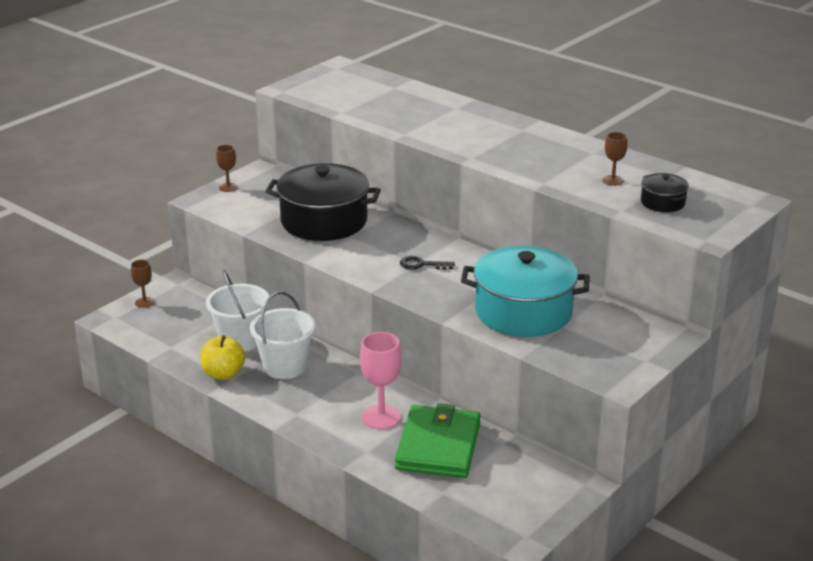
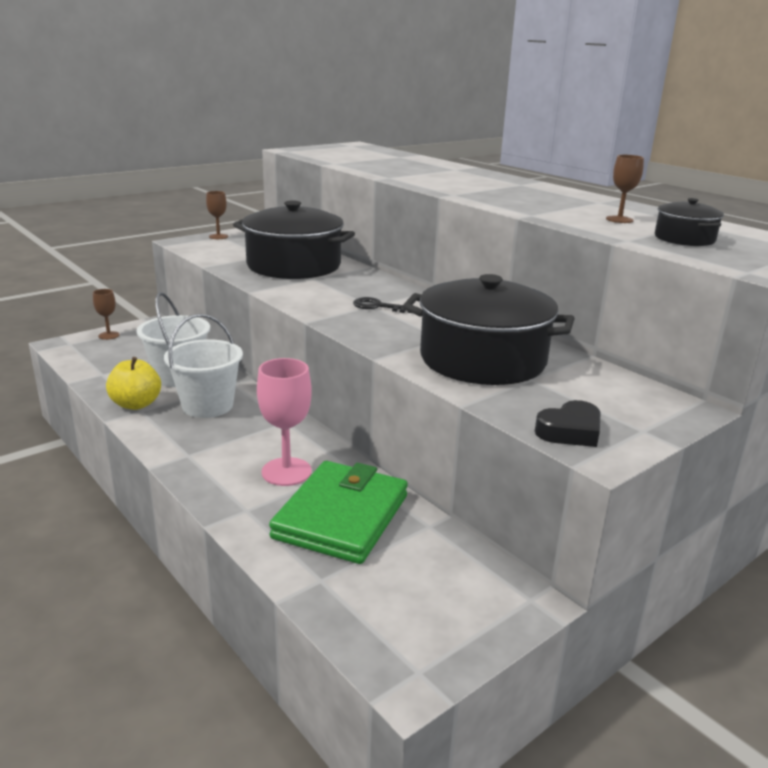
camera: 10 degrees right, 5 degrees down
turquoise pot [461,246,590,337] -> black pot [403,274,575,385]
none -> black heart [535,400,601,447]

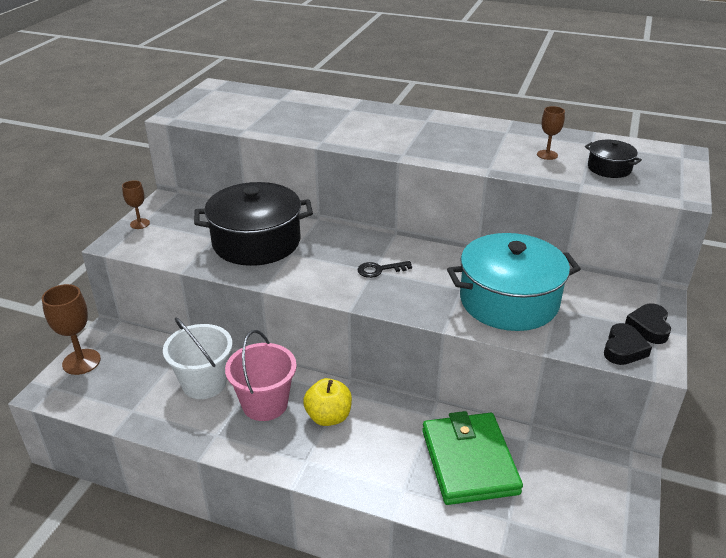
camera: 30 degrees left, 10 degrees up
brown goblet [93,289,120,340] -> brown goblet [42,284,101,375], size x1.77
yellow apple [106,357,161,410] -> yellow apple moved to [303,378,352,426]
white bucket [164,314,243,418] -> pink bucket [225,330,297,421]
pink goblet [257,358,312,486] -> none
black pot [403,274,575,385] -> turquoise pot [447,233,581,331]
none -> black heart [625,303,671,344]

